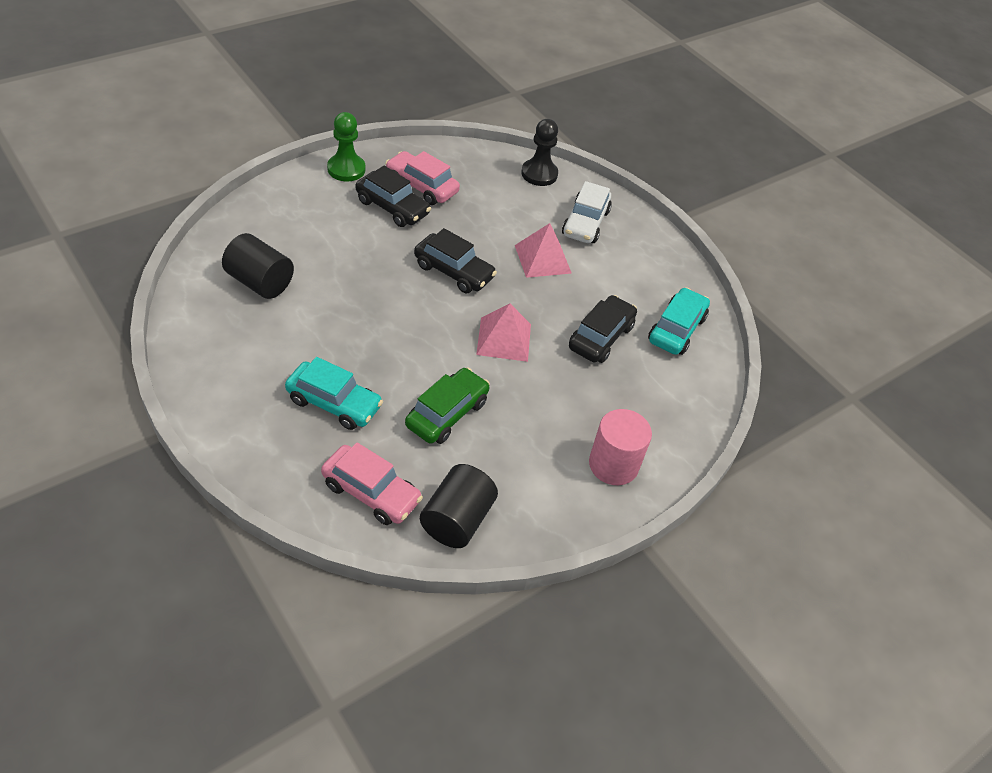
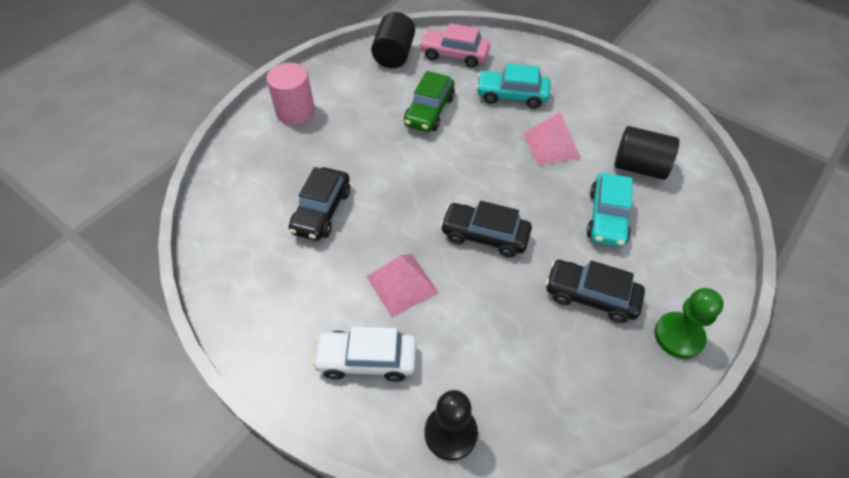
camera: 170 degrees right, 5 degrees up
pink car [385,151,460,205] -> none
pink pyramid [476,304,531,362] -> pink pyramid moved to [523,112,581,165]
white car [562,181,612,243] -> white car turned 90 degrees counterclockwise [312,327,416,382]
turquoise car [648,287,710,355] -> turquoise car moved to [587,173,633,247]

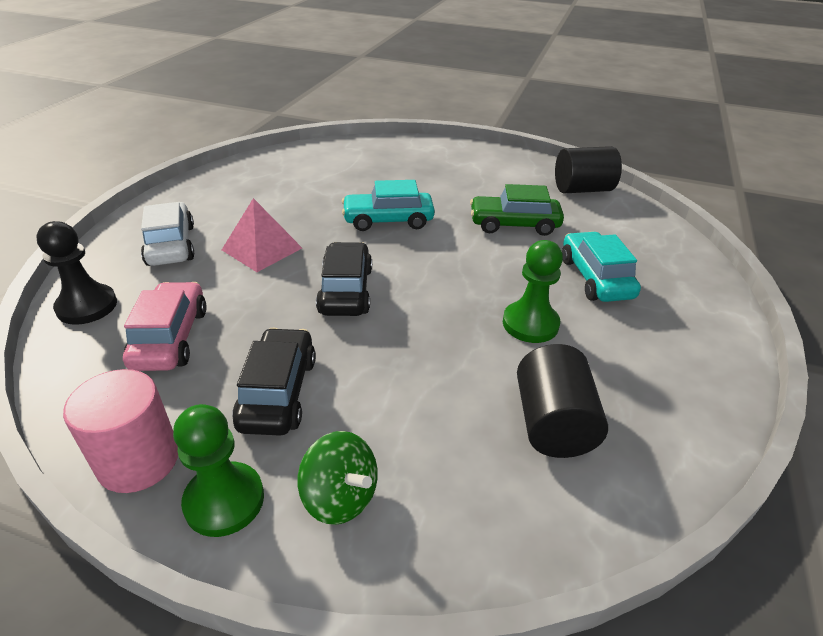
camera: 70 degrees right, 15 degrees down
pink cylinder [266,63,315,125] -> pink cylinder moved to [63,369,178,493]
black car [289,167,350,241] -> none
pink car [419,23,490,68] -> pink car moved to [123,282,207,371]
pink pyramid [523,112,581,165] -> green pawn [503,240,563,343]
turquoise car [587,173,633,247] -> turquoise car moved to [342,180,435,231]
none -> green spinning top [298,431,378,525]

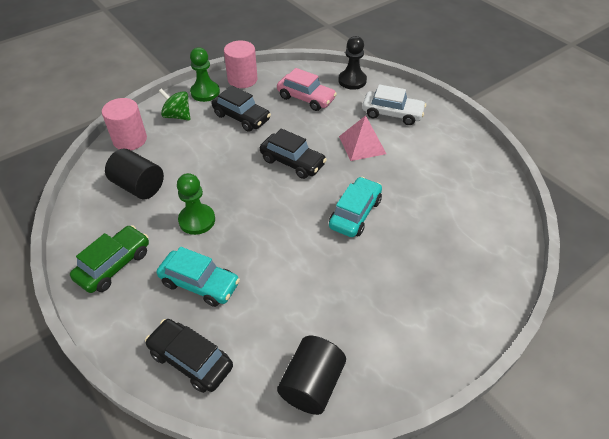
camera: 125 degrees right, 10 degrees up
green spinning top [298,431,378,525] -> green spinning top turned 45 degrees clockwise [159,88,190,120]
green car [470,184,564,236] -> green car moved to [70,225,149,293]
none -> pink cylinder [102,98,147,150]
none -> black car [145,319,233,393]

